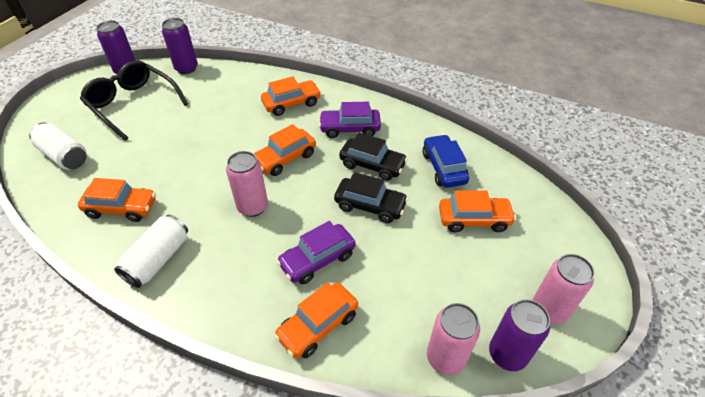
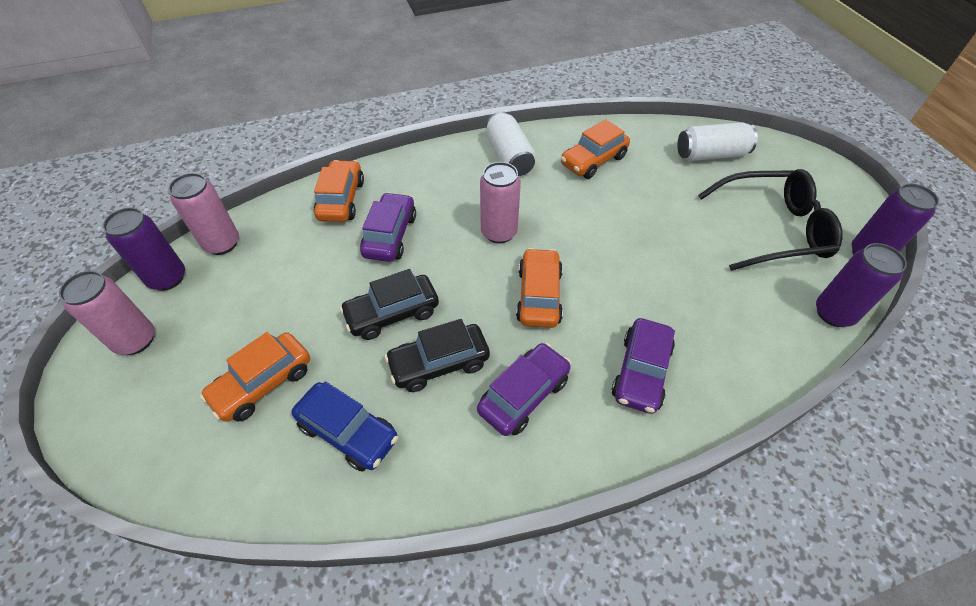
camera: 135 degrees right, 5 degrees up
orange car [261,76,321,116] -> purple car [612,318,675,414]

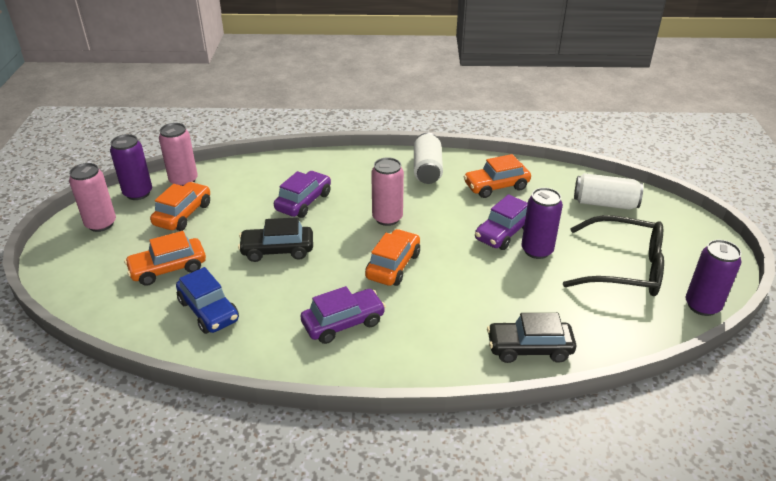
camera: 20 degrees right, 15 degrees down
orange car [314,160,364,222] -> orange car moved to [150,182,210,231]
black car [384,319,490,392] -> black car moved to [487,313,576,363]
purple car [612,318,675,414] -> purple car moved to [475,194,528,250]
purple can [816,243,907,327] -> purple can moved to [521,188,563,259]

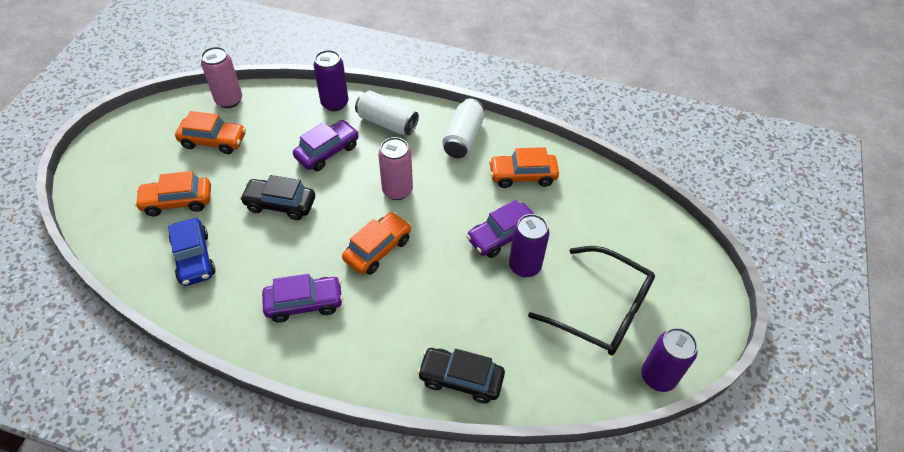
camera: 15 degrees right, 15 degrees up
pink can [69,163,116,232] -> none
purple can [110,134,152,200] -> purple can moved to [313,50,348,111]
orange car [150,182,210,231] -> orange car turned 60 degrees clockwise [175,111,246,154]
white can [574,173,643,210] -> white can moved to [355,91,419,135]

